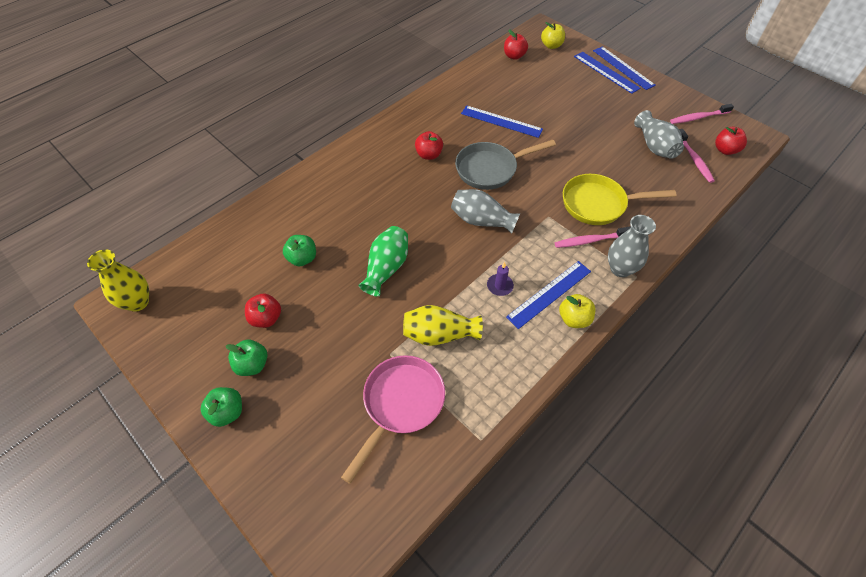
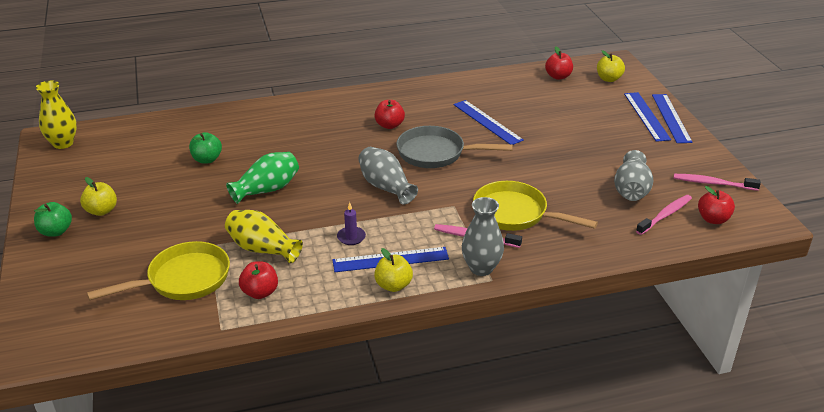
camera: 30 degrees right, 20 degrees down
green apple [226,340,268,376] -> yellow apple [80,177,117,216]
red apple [245,294,281,328] -> red apple moved to [239,261,278,299]
pink pan [341,355,445,484] -> yellow pan [87,241,230,300]
pink toothbrush [679,129,715,183] -> pink toothbrush turned 150 degrees counterclockwise [636,195,692,235]

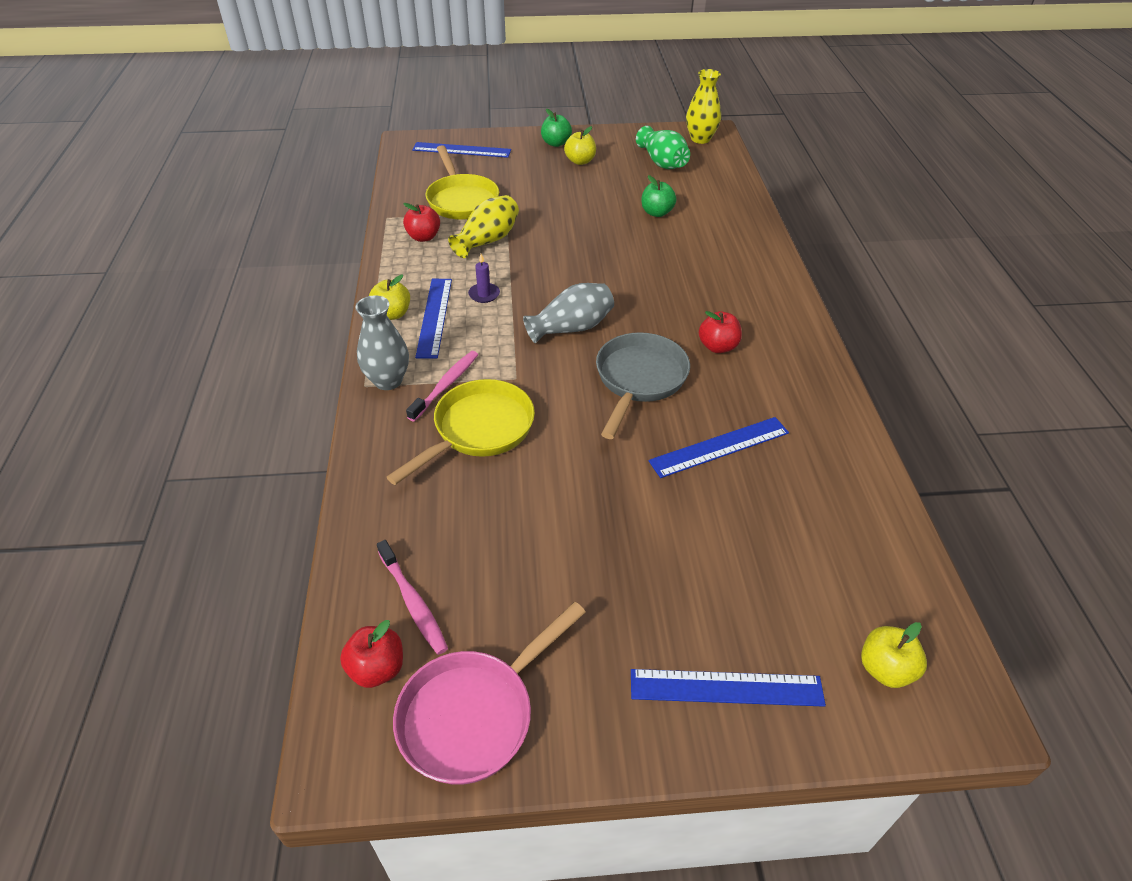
camera: 100 degrees right, 10 degrees up
green vase [226,152,299,204] -> green vase moved to [636,126,690,169]
red apple [545,46,573,80] -> none
grey vase [614,150,653,201] -> none
blue ruler [652,94,693,143] -> blue ruler moved to [412,142,511,158]
pink toothbrush [674,174,761,191] -> pink pan [393,602,585,785]

